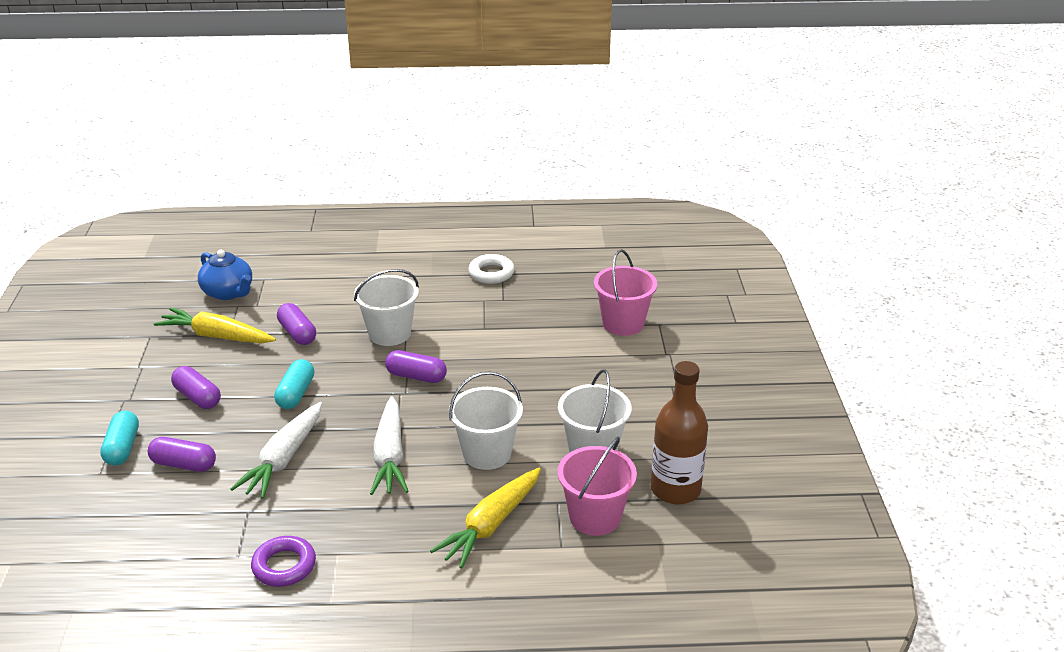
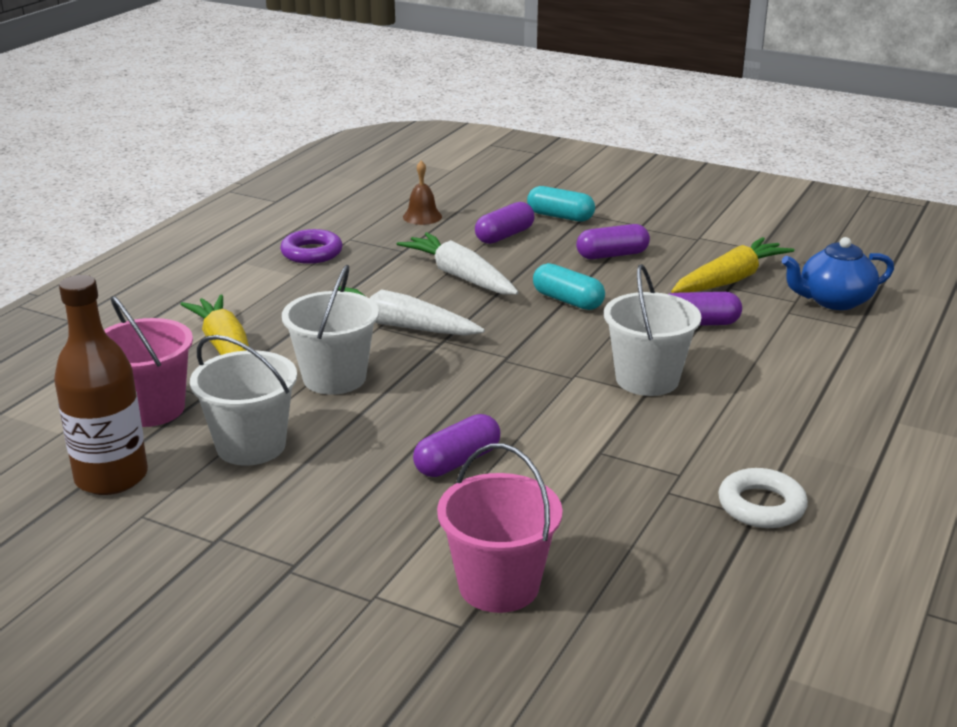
camera: 120 degrees right, 5 degrees down
purple capsule [385,350,447,383] -> purple capsule moved to [413,414,500,477]
none -> brown bell [403,161,442,225]

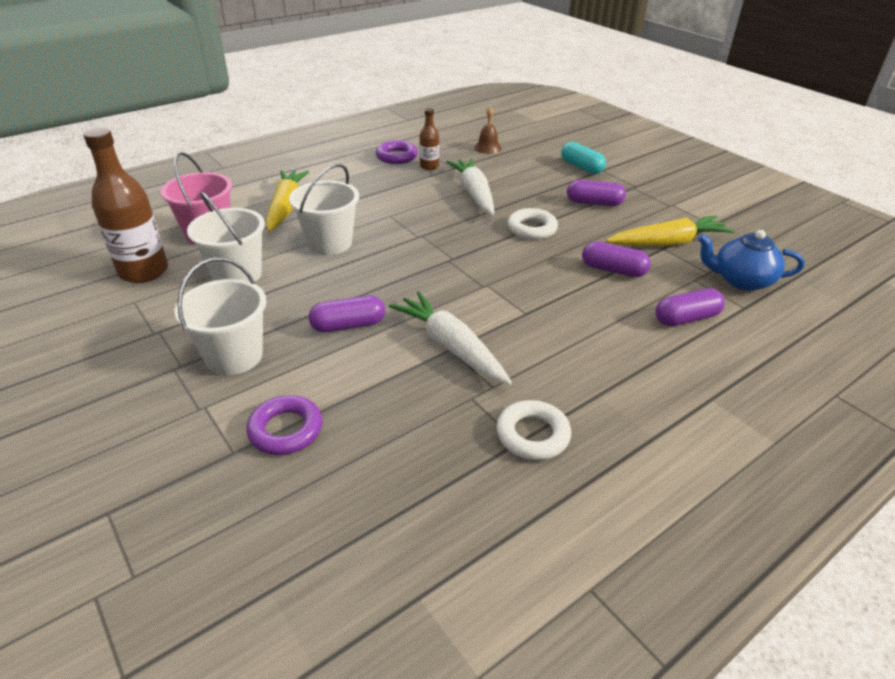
camera: 25 degrees right, 10 degrees up
white carrot [338,286,485,336] -> white carrot moved to [389,291,512,385]
pink bucket [437,444,563,613] -> purple ring [246,395,323,455]
purple capsule [475,202,535,244] -> purple capsule moved to [655,288,725,326]
turquoise capsule [533,263,605,310] -> white ring [508,208,558,240]
white bucket [604,264,701,396] -> white bucket moved to [174,257,267,375]
none -> brown bottle [420,108,439,170]

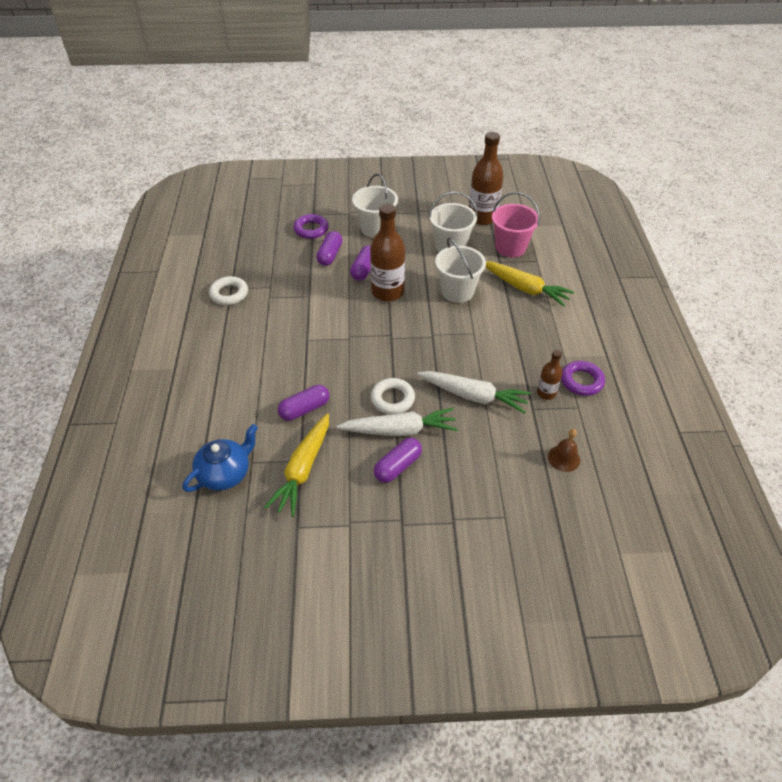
camera: 125 degrees right, 10 degrees up
white carrot [389,291,512,385] -> white carrot moved to [337,408,458,436]
turquoise capsule [561,142,606,174] -> none
purple capsule [655,288,725,326] -> purple capsule moved to [316,231,343,266]
none -> brown bottle [370,204,405,301]

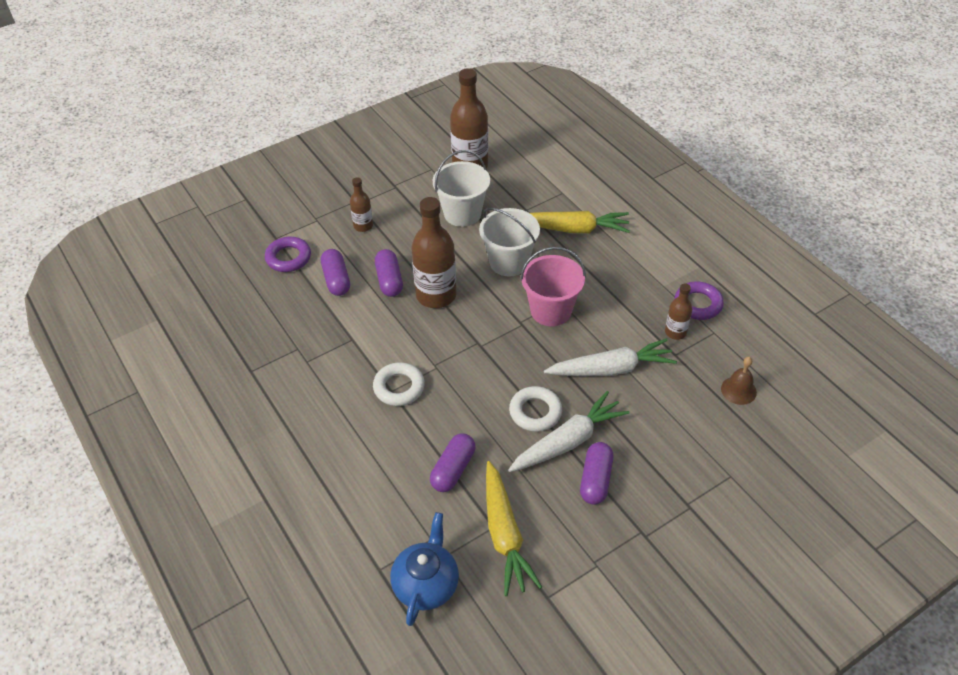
camera: 30 degrees left, 0 degrees up
white ring [209,276,248,305] -> white ring moved to [373,362,425,406]
white bucket [352,174,398,238] -> brown bottle [350,177,373,232]
pink bucket [492,192,540,257] -> pink bucket moved to [520,247,586,326]

